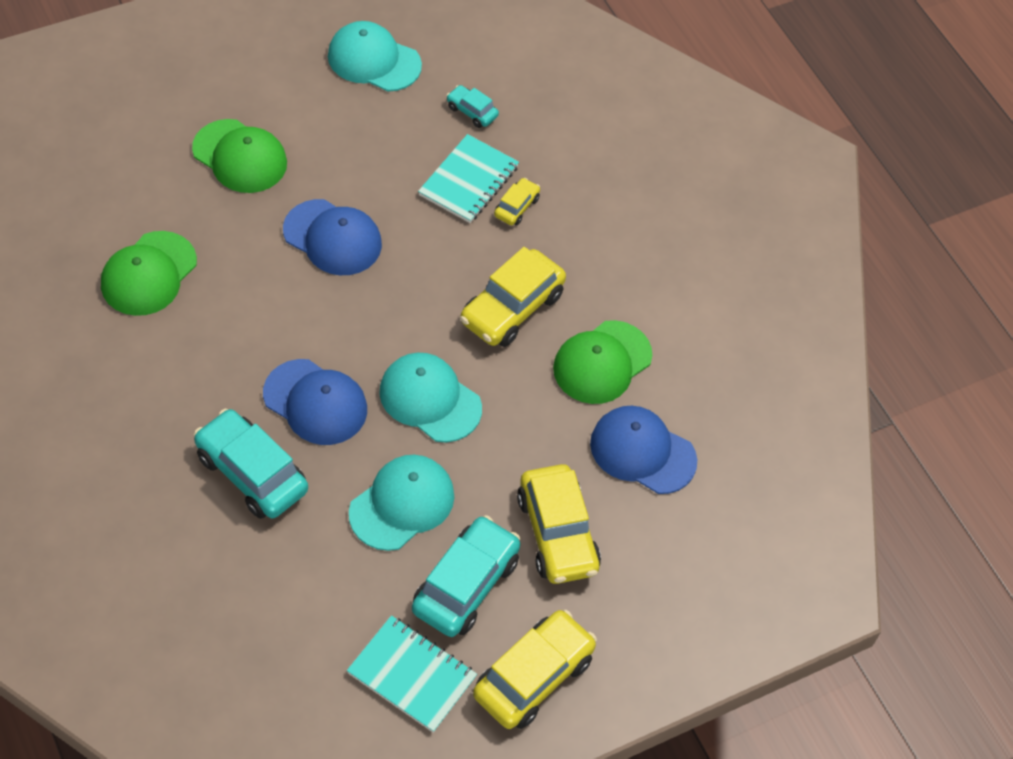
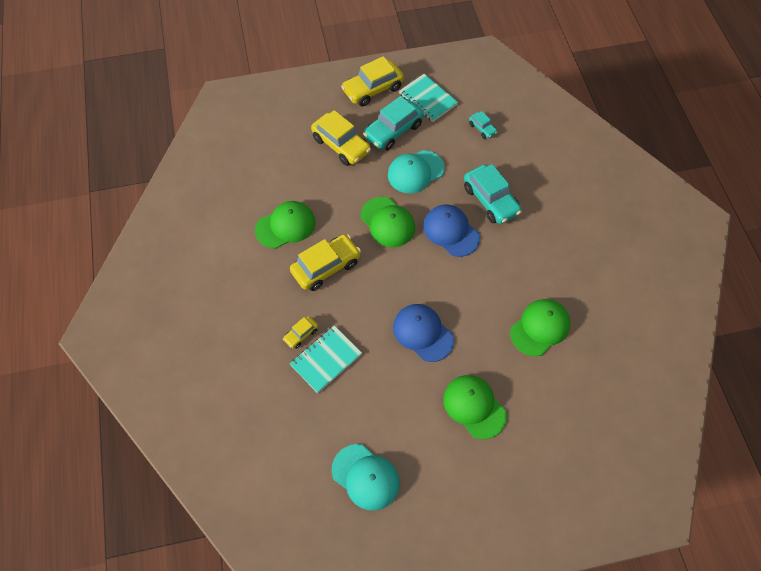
camera: 160 degrees left, 5 degrees up
turquoise cap [379,352,482,442] -> green cap [361,197,415,247]
turquoise car [446,85,499,128] -> turquoise car moved to [469,111,497,139]
yellow car [517,464,601,584] -> yellow car turned 135 degrees clockwise [311,110,371,166]
blue cap [590,406,697,494] -> none

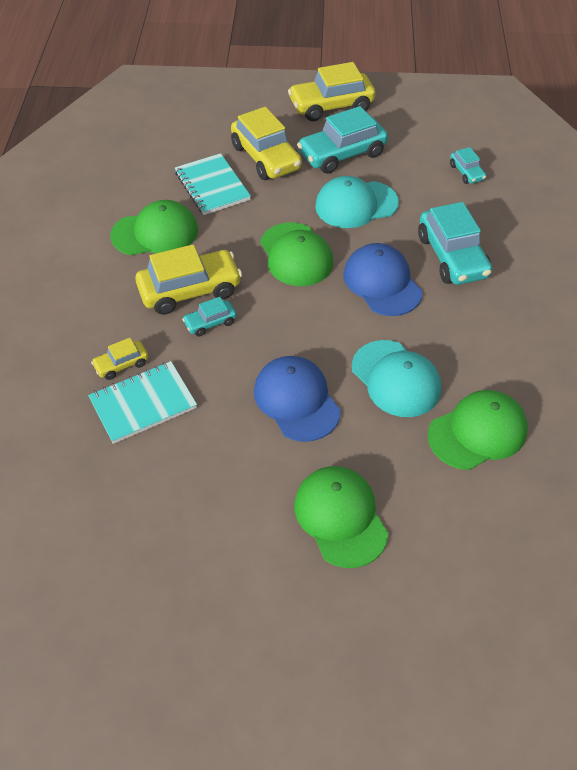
camera: 15 degrees right, 10 degrees down
turquoise cap [332,444,400,511] -> turquoise cap moved to [352,340,441,417]
turquoise notebook [399,74,458,122] -> turquoise notebook moved to [175,153,251,215]
none -> turquoise car [182,297,237,337]

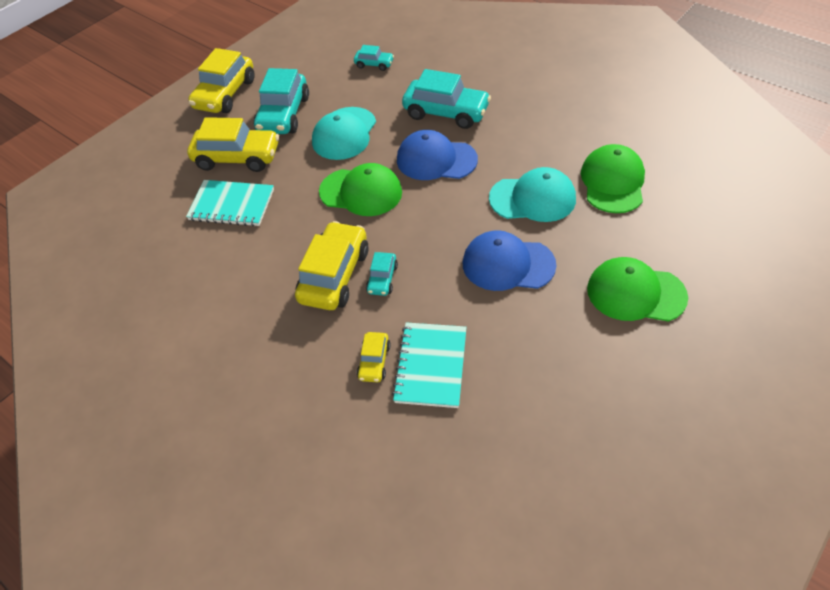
camera: 50 degrees left, 0 degrees up
green cap [111,200,198,255] -> none

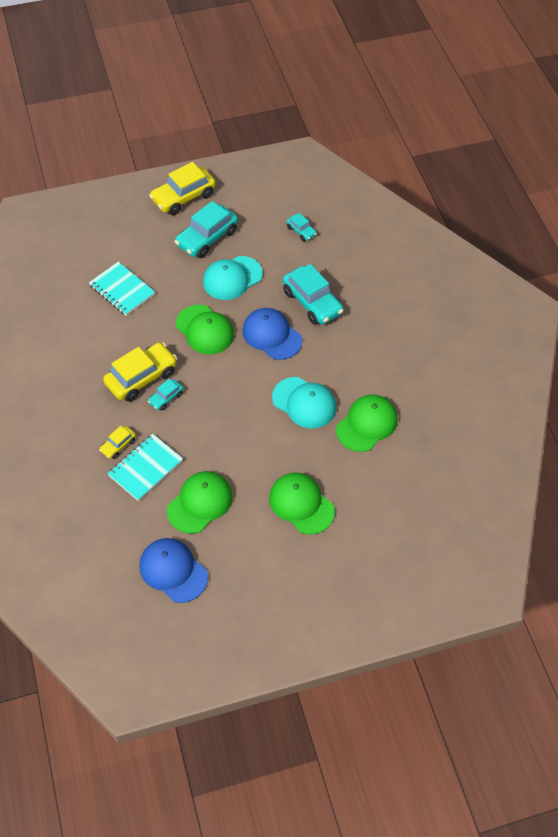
camera: 30 degrees right, 5 degrees up
yellow car [187,117,279,172] -> none
blue cap [463,230,557,291] -> blue cap moved to [139,538,208,603]
none -> green cap [167,471,233,534]

